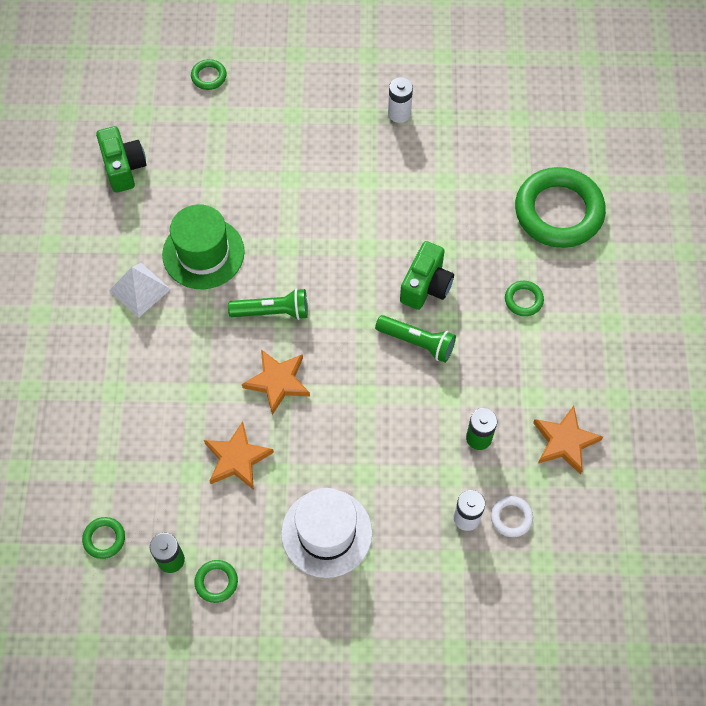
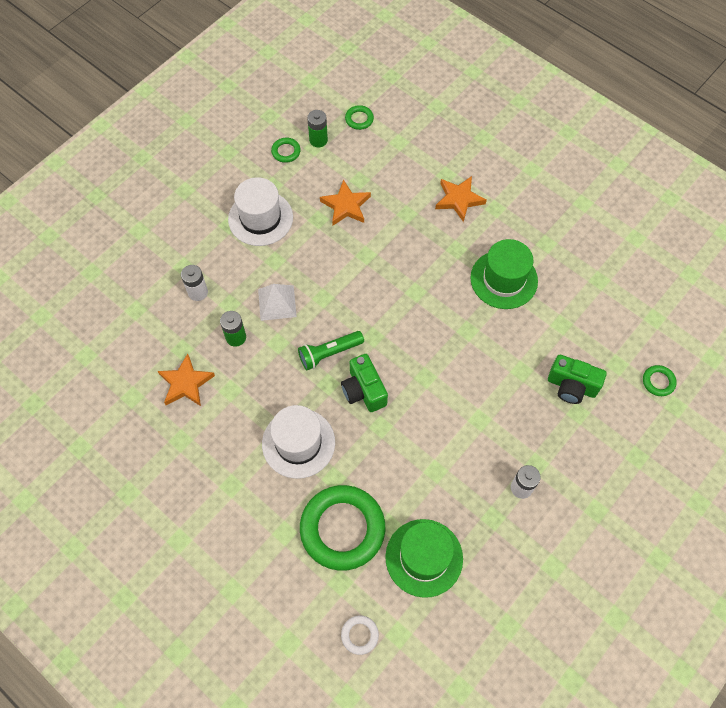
camera: 130 degrees right, 0 degrees up
green camera [96,126,146,193] -> green camera moved to [548,355,607,404]
white pyramid [109,263,171,318] -> white pyramid moved to [258,284,297,321]
green flashlight [228,288,308,320] -> none
orange star [242,349,310,415] -> orange star moved to [435,176,487,222]
white ring [491,496,533,537] -> white ring moved to [341,615,379,655]
green ring [505,281,544,316] -> white hat [262,405,335,479]
none -> green hat [385,519,463,598]

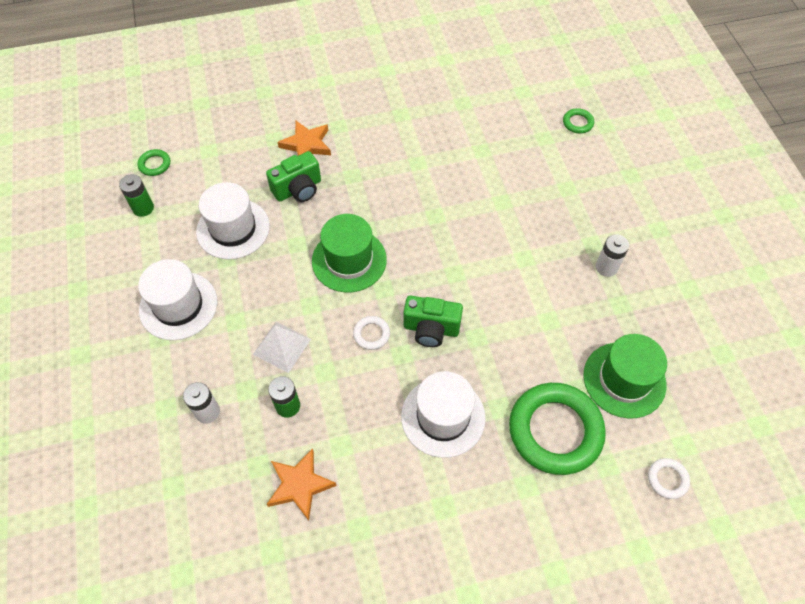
camera: 55 degrees left, 5 degrees down
green ring [271,138,301,163] -> none
green flashlight [298,331,364,370] -> white ring [353,316,390,350]
orange star [320,180,371,225] -> white hat [196,182,270,259]
green hat [470,239,538,309] -> green hat moved to [312,214,387,292]
green camera [548,355,607,404] -> green camera moved to [266,151,321,202]

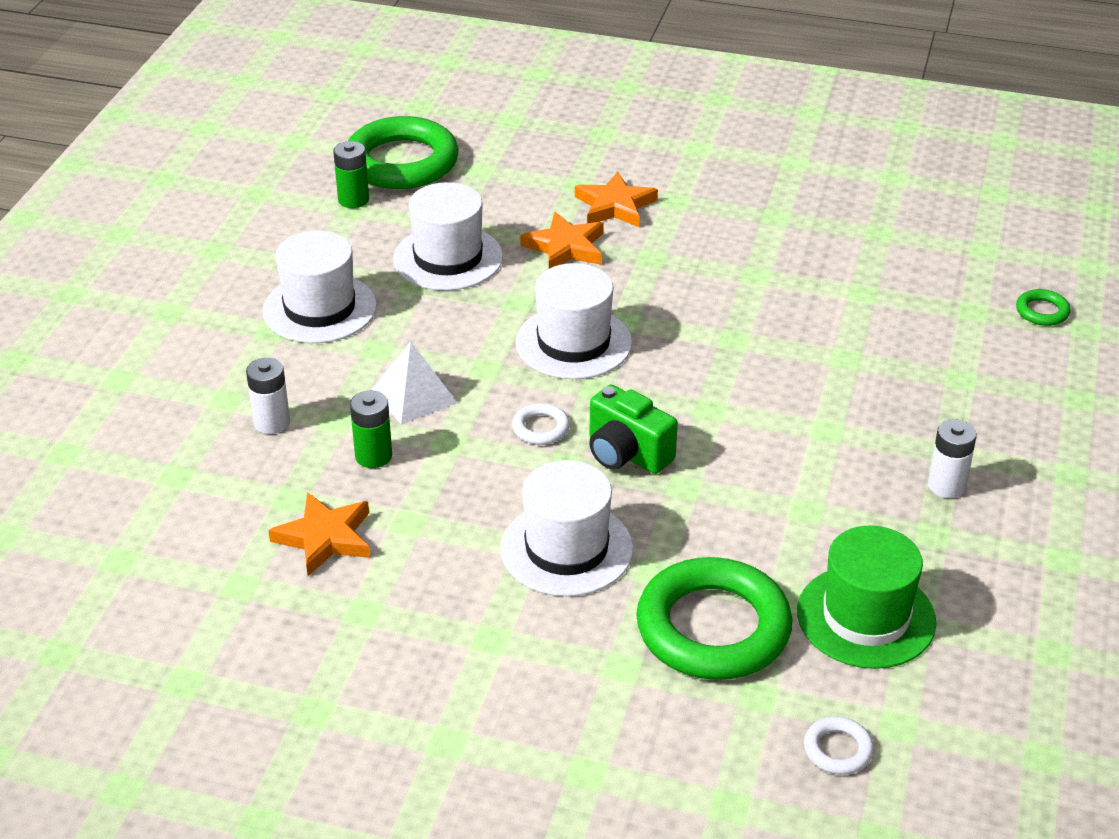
camera: 30 degrees right, 20 degrees down
green ring [137,149,170,176] -> green ring [348,116,459,189], size x2.38
green camera [266,151,321,202] -> orange star [520,212,604,269]
green hat [312,214,387,292] -> white hat [516,263,632,379]

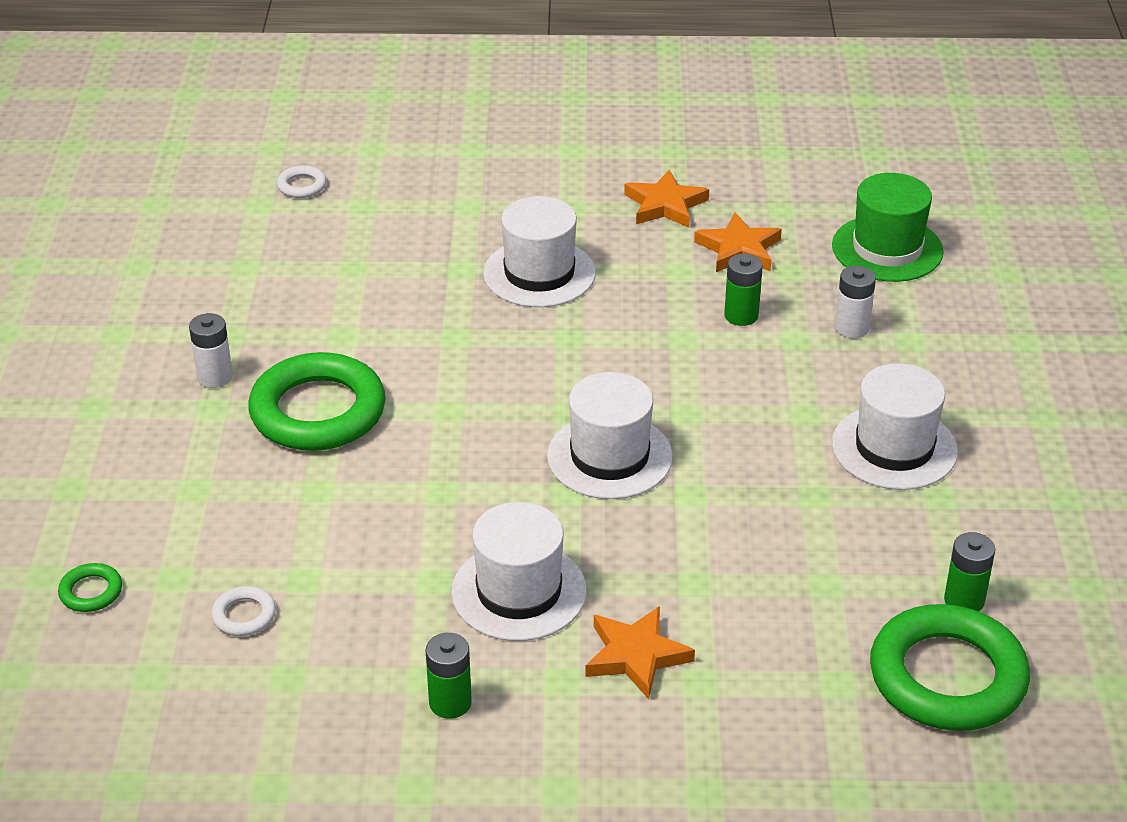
camera: 165 degrees right, 0 degrees up
white pyramid [372,341,458,425] -> none
white hat [393,182,503,291] -> white hat moved to [451,502,587,641]
white ring [512,403,570,445] -> white ring moved to [211,586,276,636]
orange star [520,212,604,269] -> orange star moved to [624,170,709,228]
green camera [589,385,678,474] -> none
green ring [636,557,792,680] -> green ring moved to [248,352,386,451]
green hat [797,525,936,669] -> green hat moved to [832,173,944,282]
none -> green battery [426,633,472,719]

